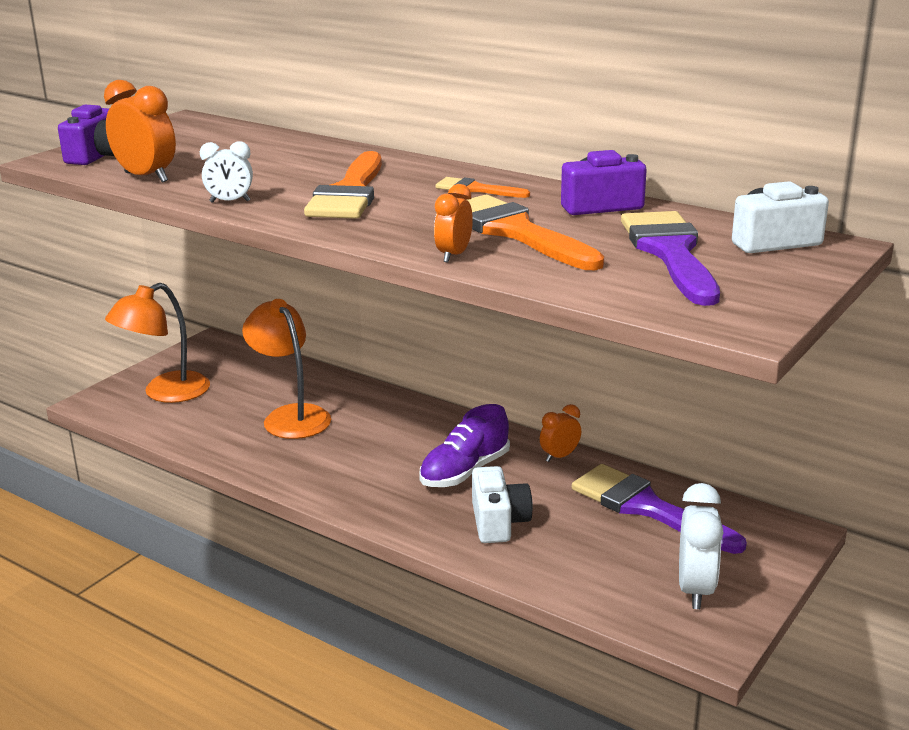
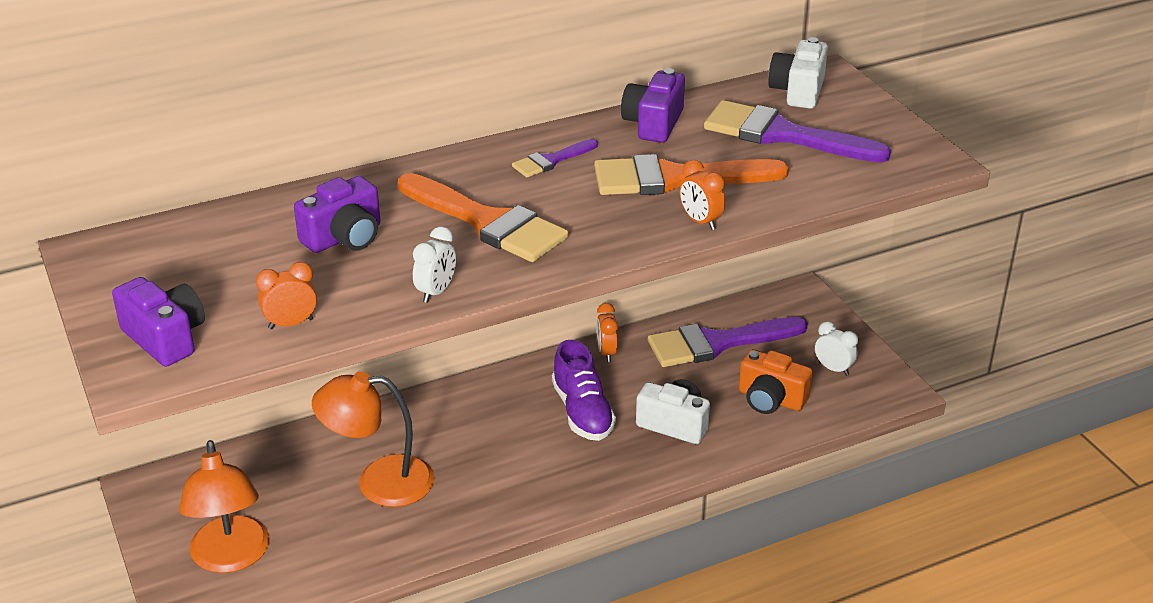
camera: 60 degrees left, 10 degrees up
orange clock [104,80,176,183] -> orange clock [256,262,317,329], size x0.61
orange brush [436,177,530,198] -> purple brush [512,139,598,178]
white clock [679,483,724,609] -> white clock [815,321,858,376], size x0.61
none -> purple camera [294,176,381,253]
none -> orange camera [739,349,812,414]

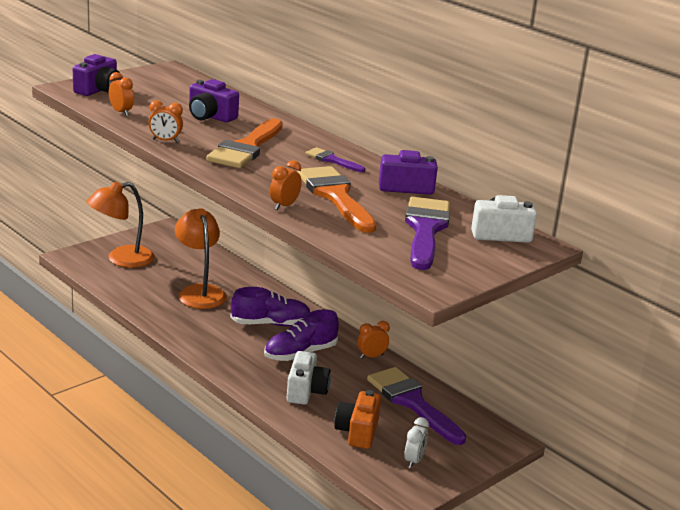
camera: 70 degrees right, 10 degrees down
white clock [413,227,456,303] -> orange clock [149,100,183,142]
none -> purple shoe [230,287,310,326]

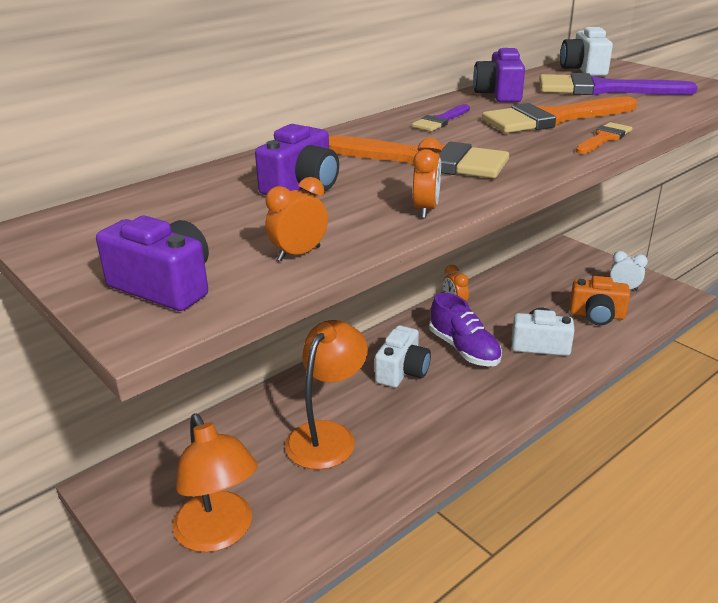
camera: 85 degrees left, 5 degrees up
orange lamp [175,208,227,309] -> orange lamp turned 135 degrees clockwise [285,320,368,470]
purple shoe [230,287,310,326] -> white camera [375,325,431,388]
orange clock [270,160,302,210] -> orange brush [576,122,632,154]
purple brush [367,367,466,445] -> none

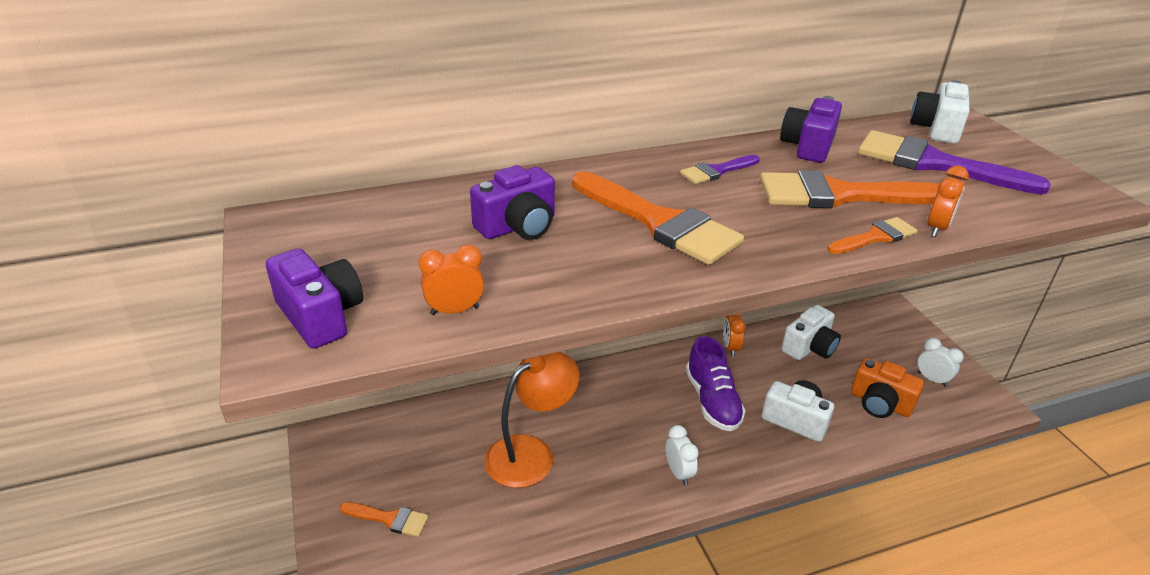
camera: 20 degrees right, 5 degrees up
orange lamp [172,414,258,552] -> orange brush [340,502,429,537]
white camera [375,325,431,388] -> white camera moved to [781,305,841,360]
orange clock [413,138,442,219] -> orange clock moved to [927,166,969,237]
none -> white clock [666,425,699,485]

